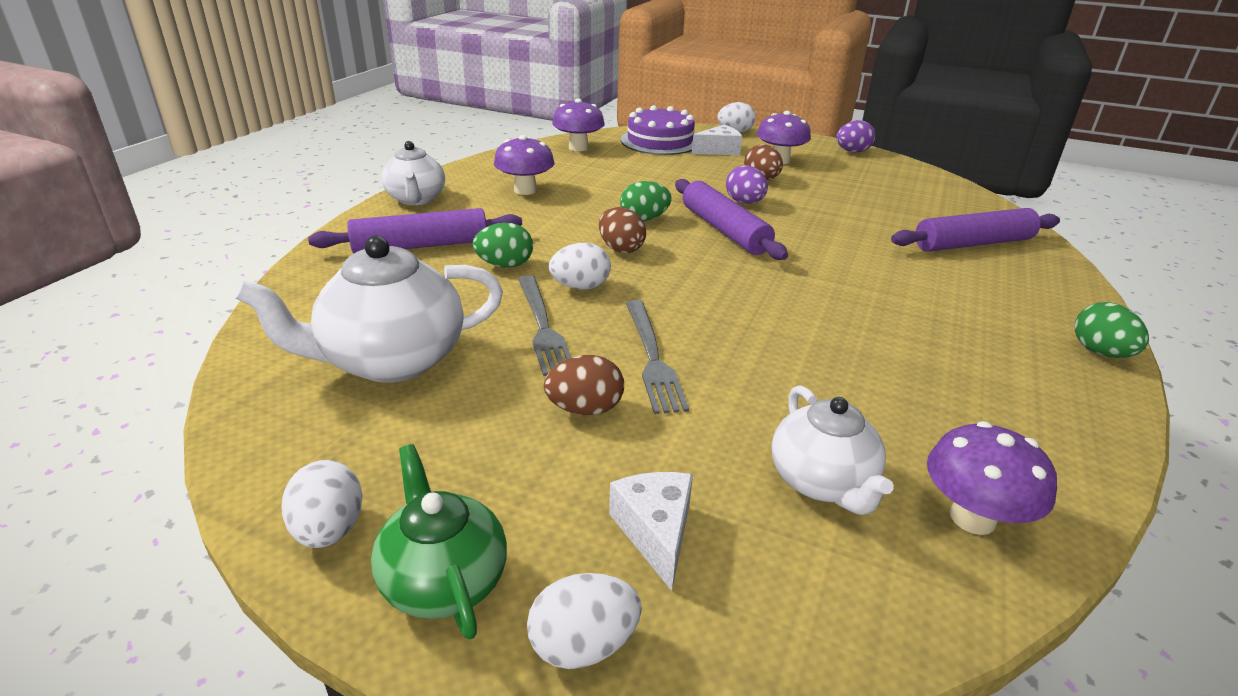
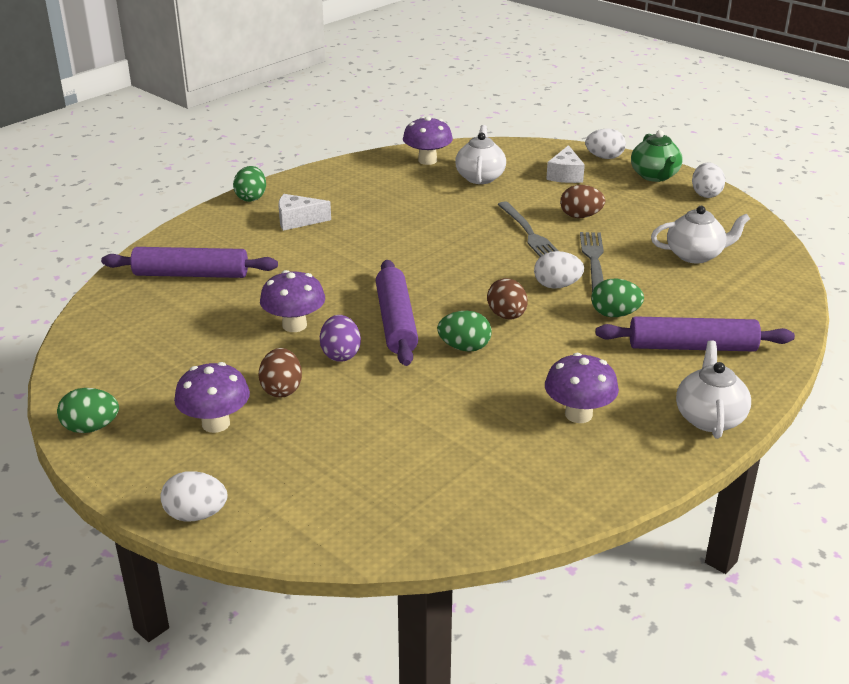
camera: 160 degrees left, 0 degrees up
white teapot [235,236,503,383] -> white teapot [651,206,750,263], size x0.63
purple mushroom [552,99,605,151] -> purple mushroom moved to [260,270,325,332]
purple cake [621,105,695,155] -> none
grey fork [626,300,689,414] -> grey fork turned 150 degrees clockwise [497,201,558,257]
white cheese [692,125,742,155] -> white cheese moved to [278,194,331,231]
purple egg [836,120,875,153] -> green egg [57,388,119,433]

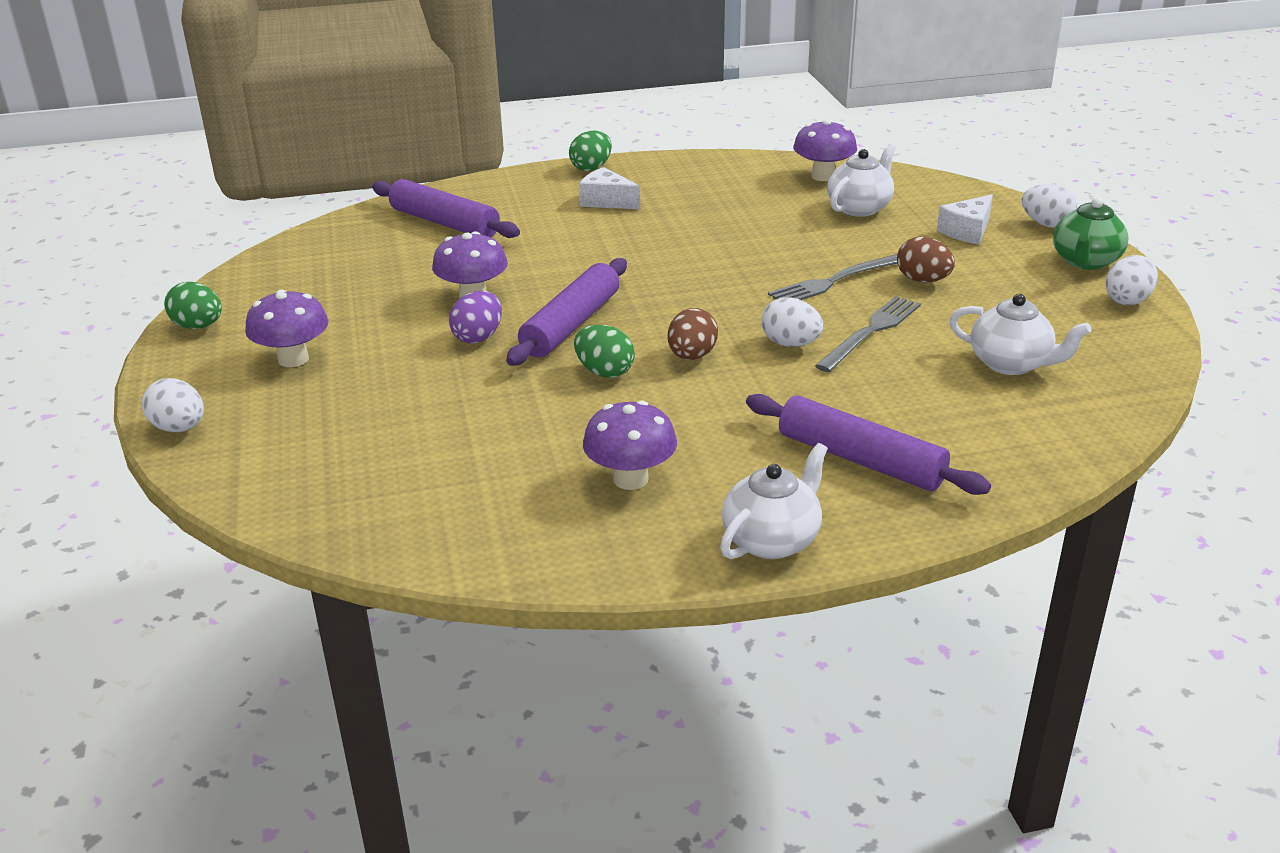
camera: 35 degrees right, 0 degrees up
brown egg [259,348,302,398] -> none
grey fork [497,201,558,257] -> grey fork turned 45 degrees clockwise [768,254,897,300]
green egg [591,279,644,317] -> none

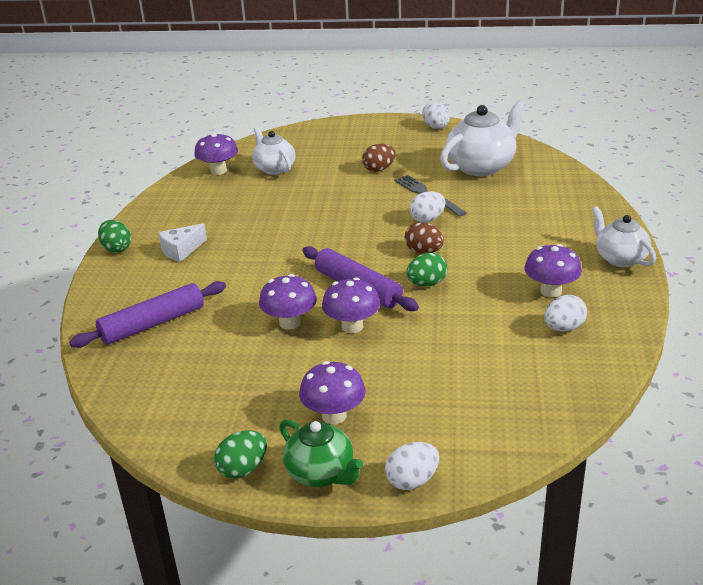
camera: 70 degrees left, 0 degrees up
purple egg [449,291,502,344] -> purple mushroom [322,277,380,333]
purple rolling pin [746,394,991,495] -> none
grey fork [768,254,897,300] -> none
white cheese [937,194,993,245] -> none
white teapot [949,294,1091,375] -> white teapot [440,100,525,176], size x1.58
white egg [1022,184,1078,228] -> white egg moved to [544,295,587,332]
green teapot [1053,197,1129,270] -> green teapot moved to [280,419,363,487]

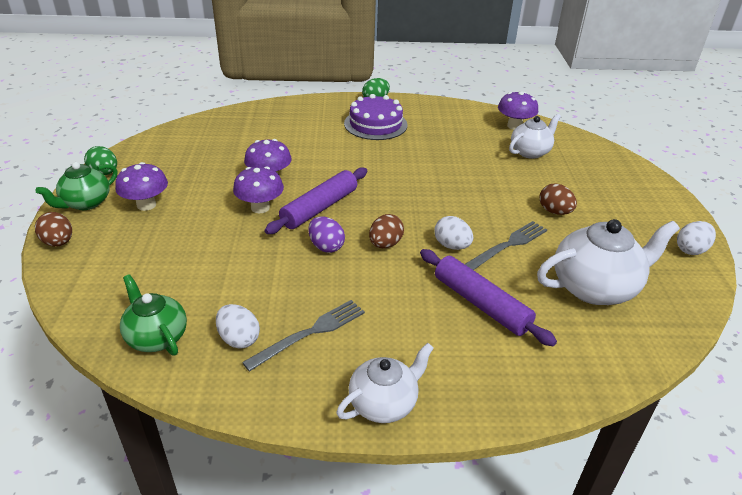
camera: 80 degrees right, 5 degrees up
purple rolling pin [69,281,226,348] -> purple rolling pin moved to [420,249,557,346]
white cheese [158,223,207,262] -> purple cake [344,94,407,140]
white egg [385,442,439,490] -> brown egg [35,212,72,247]
green egg [406,253,447,286] -> purple egg [308,216,345,253]
white teapot [440,100,525,176] -> white teapot turned 60 degrees counterclockwise [537,219,680,305]
purple mushroom [524,244,582,298] -> grey fork [242,300,365,372]
none -> green teapot [120,274,187,356]

